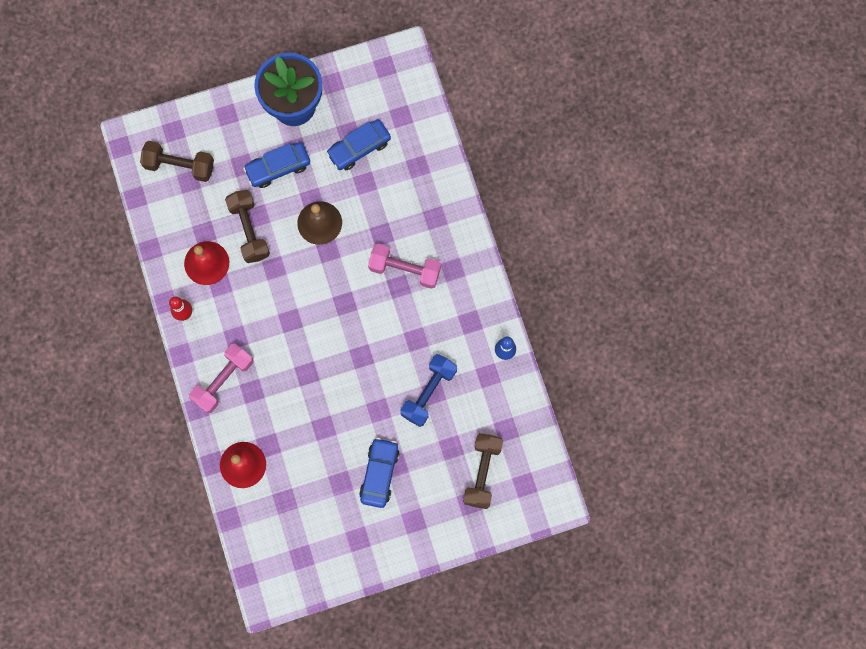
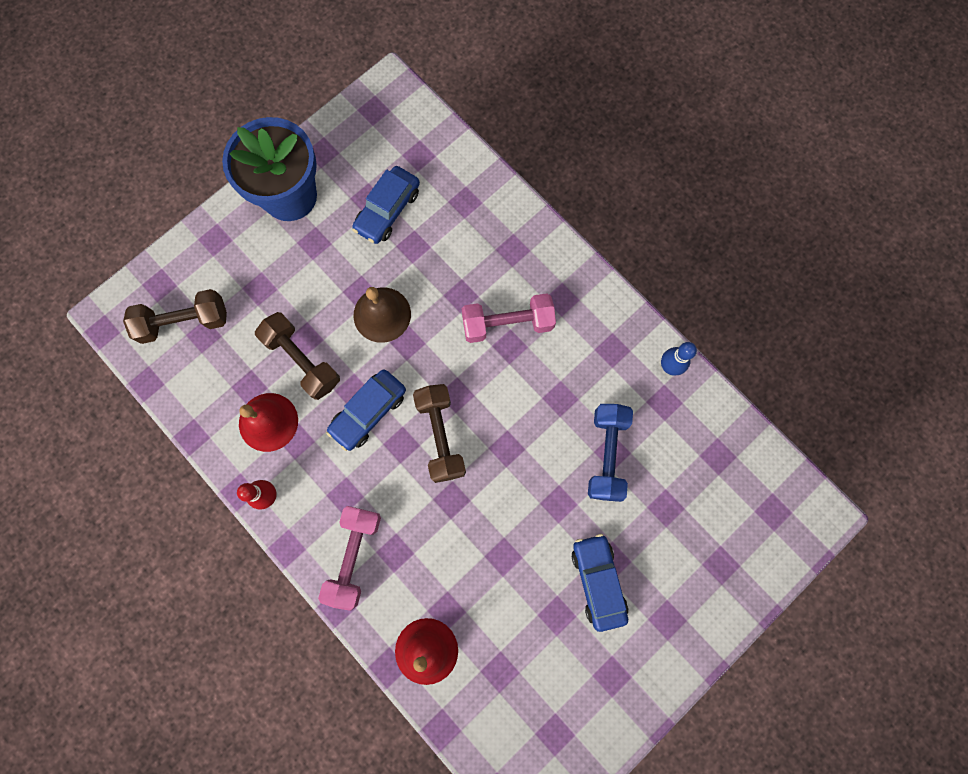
camera: 25 degrees left, 0 degrees up
blue car [243,142,310,188] -> blue car moved to [326,369,406,451]
brown dumbbell [463,433,503,509] -> brown dumbbell moved to [413,384,466,483]

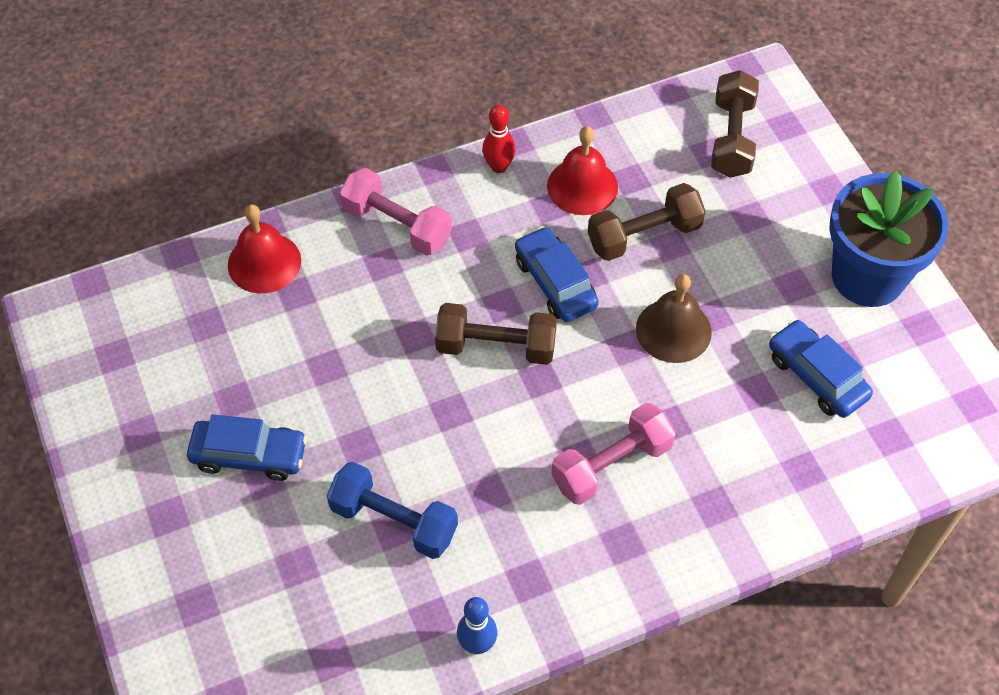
camera: 110 degrees right, 20 degrees down
pink dumbbell [462,293,556,343] -> pink dumbbell turned 45 degrees clockwise [551,403,676,505]

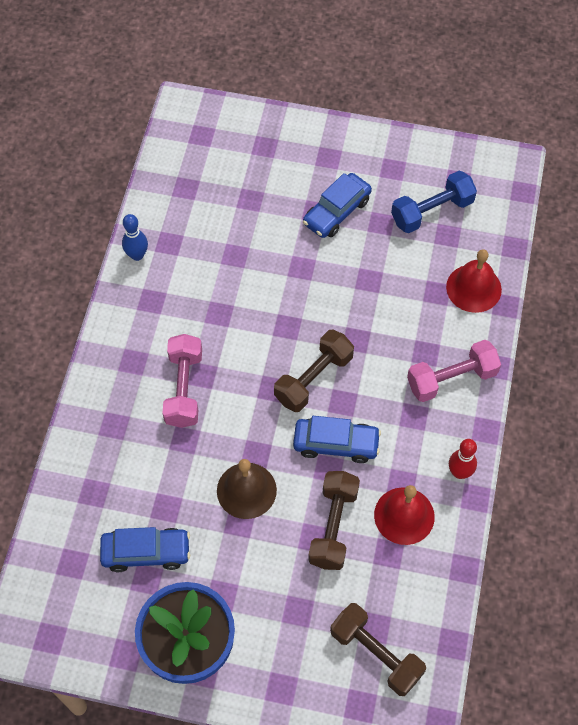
camera: 125 degrees right, 5 degrees up
blue dumbbell [327,462,458,559] -> blue dumbbell moved to [391,171,477,233]

